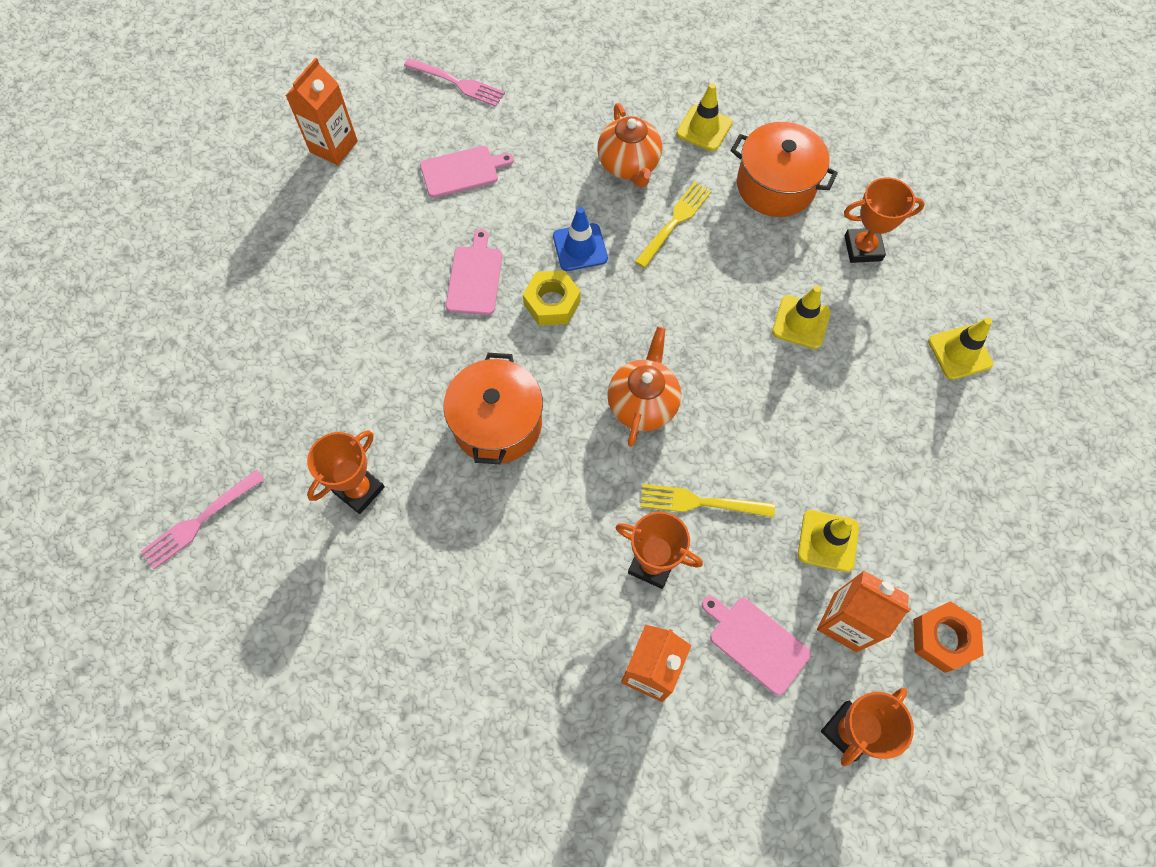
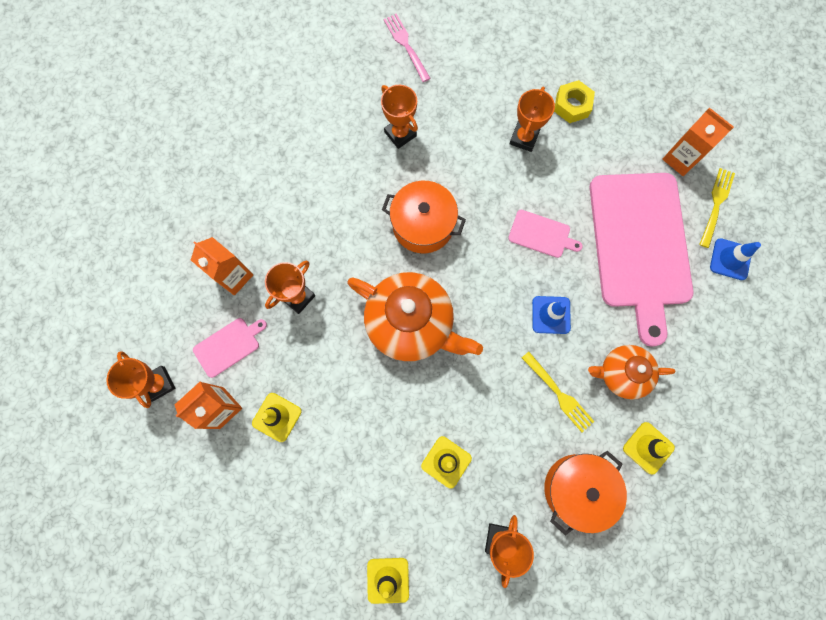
camera: 105 degrees right, 10 degrees up
pink fork [404,58,505,107] -> blue traffic cone [710,238,761,280]
pink cutting board [420,146,514,198] -> pink cutting board [590,173,693,347], size x2.44
yellow nut [523,270,581,326] -> yellow nut moved to [554,80,595,123]
orange teapot [607,327,681,447] -> orange teapot [347,272,483,361], size x1.65
yellow fork [640,484,775,518] -> yellow fork moved to [699,168,735,248]
orange nut [913,601,984,673] -> none
none -> orange trophy [509,87,555,152]

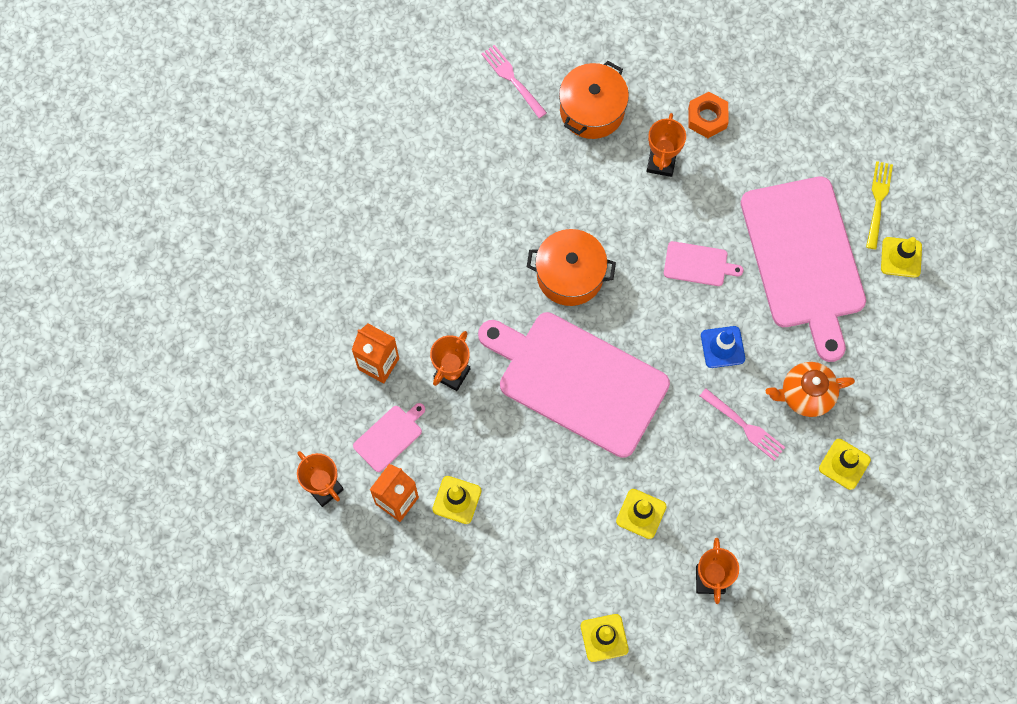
camera: 10 degrees left, 5 degrees down
orange teapot [347,272,483,361] -> pink cutting board [478,312,670,458]
orange trophy [381,85,418,149] -> none
yellow fork [522,352,595,432] -> pink fork [700,389,785,461]
orange pot [544,451,627,536] -> orange pot moved to [559,61,629,139]
yellow nut [554,80,595,123] -> orange nut [688,92,729,138]
orange carton [662,107,734,176] -> none
blue traffic cone [710,238,761,280] -> yellow traffic cone [881,237,922,278]

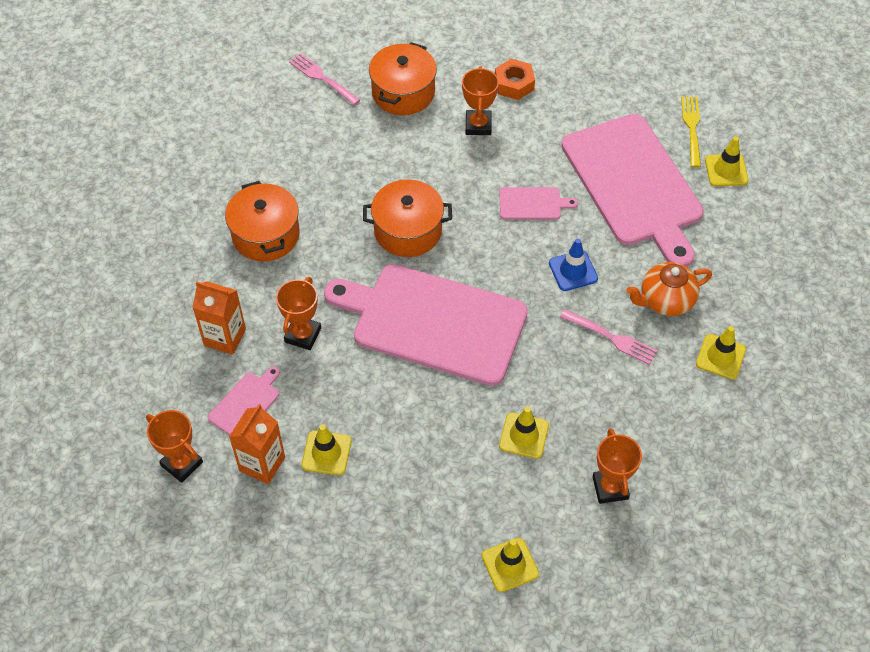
camera: 10 degrees left, 15 degrees down
none -> orange pot [225,181,300,261]

